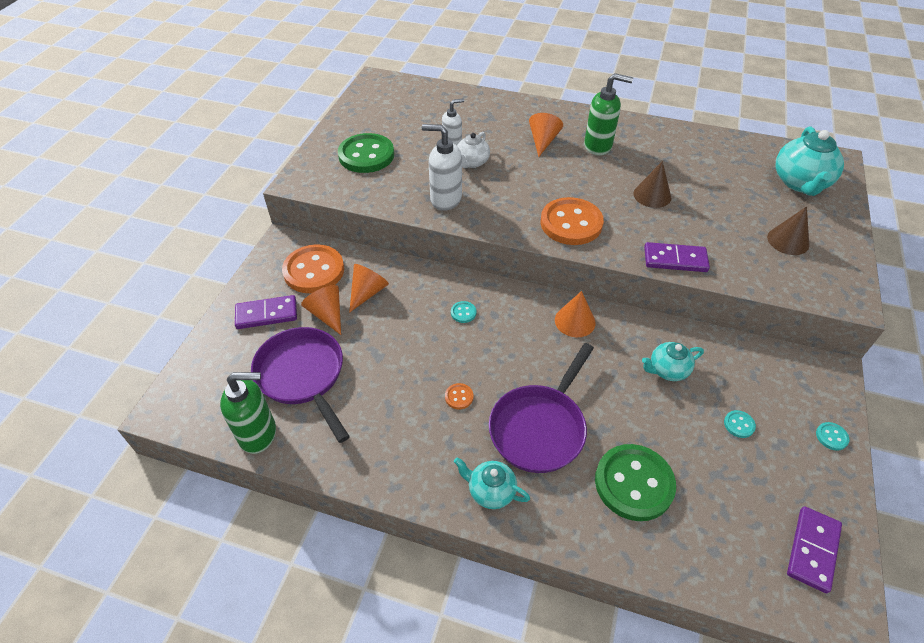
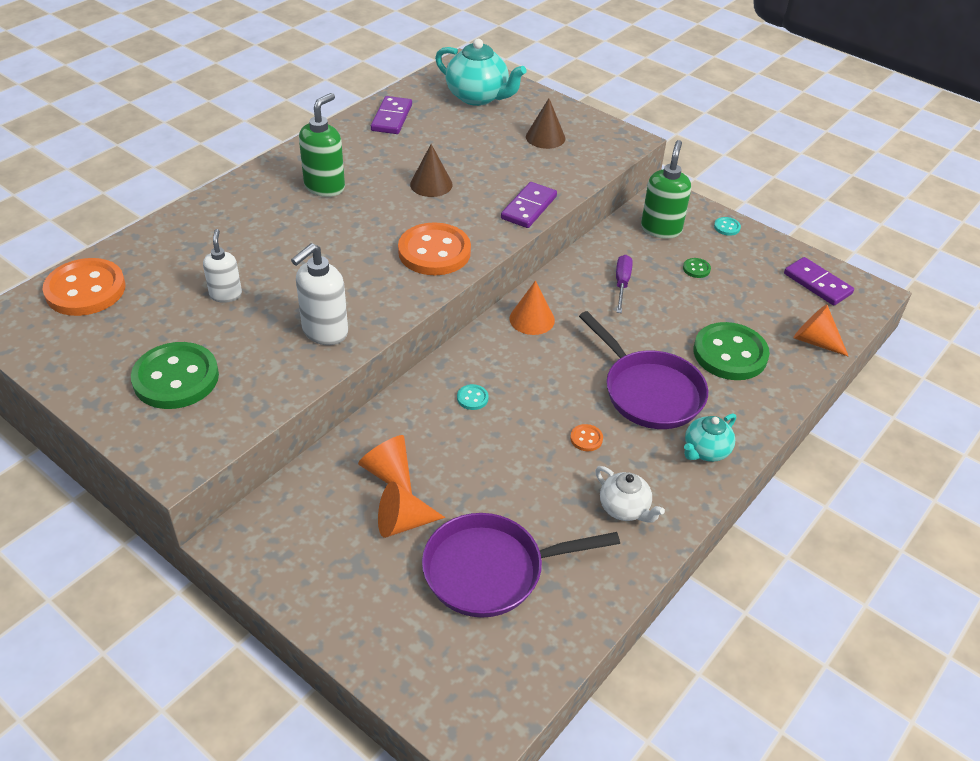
camera: 70 degrees left, 5 degrees down
green soap dispenser [220,372,276,454] -> green soap dispenser moved to [641,140,691,239]
purple domino [235,295,297,329] -> purple domino moved to [371,96,412,134]
orange button [282,244,344,293] -> orange button moved to [42,258,126,316]
white teapot [457,132,490,168] -> white teapot moved to [595,466,665,523]
orange cone [529,113,563,157] -> orange cone moved to [793,304,849,357]
turquoise teapot [642,342,704,381] -> purple screwdriver [616,255,633,313]
turquoise button [724,410,756,438] -> green button [683,258,711,278]

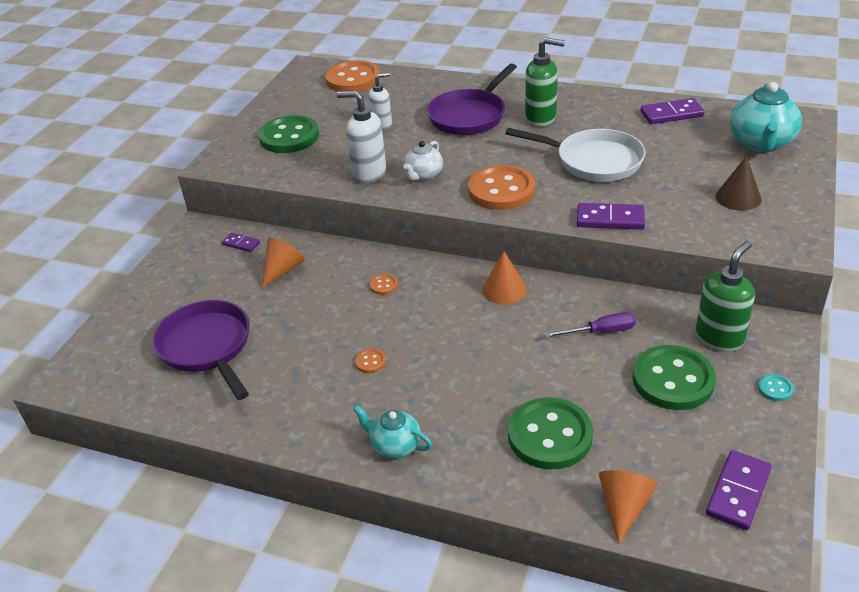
camera: 75 degrees right, 5 degrees down
orange cone [378,482,445,538] -> none
brown cone [410,144,453,197] -> white pan [505,128,646,182]
turquoise button [457,384,488,410] -> orange button [370,274,398,295]
purple pan [579,311,708,429] -> purple pan moved to [427,64,517,135]
white teapot [595,466,665,523] -> white teapot moved to [403,141,443,181]
green soap dispenser [641,140,691,239] -> green soap dispenser turned 45 degrees counterclockwise [695,241,755,352]
green button [683,258,711,278] -> green button [632,345,716,410], size x2.47
none -> purple domino [222,233,260,252]

